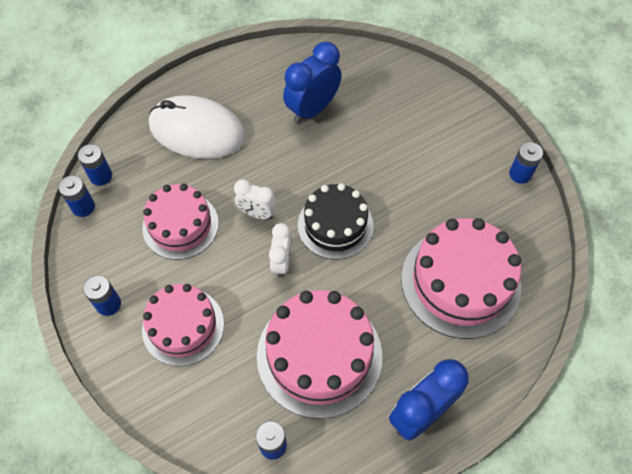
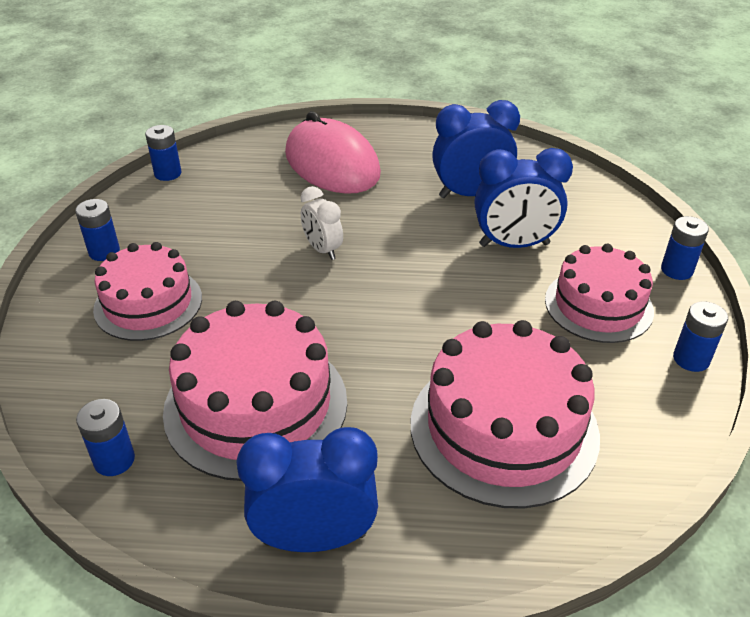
camera: 35 degrees right, 20 degrees down
blue battery [78,144,112,186] -> blue battery moved to [661,216,709,280]
pink cake [142,184,219,260] -> pink cake moved to [545,244,654,343]
white mouse [149,95,246,159] -> pink mouse [285,111,381,194]
white clock [269,223,292,278] -> none
black cake [298,183,374,260] -> none
none -> blue clock [475,148,573,248]

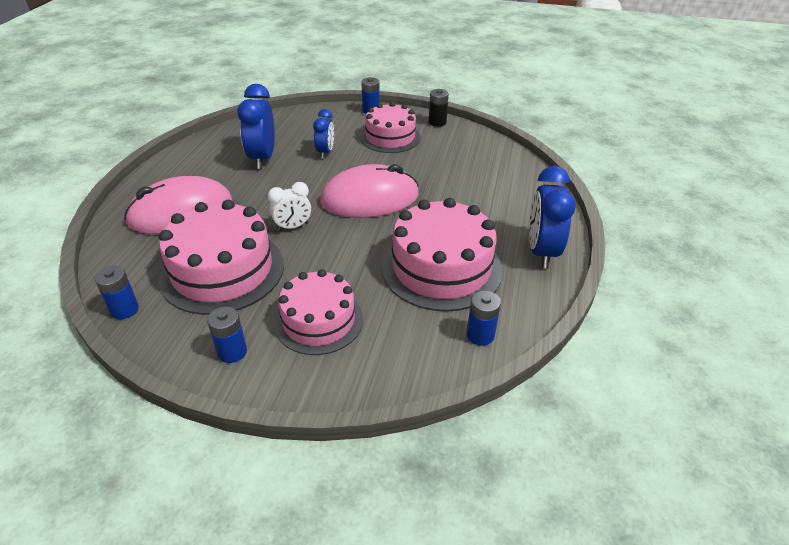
camera: 80 degrees left, 0 degrees up
pink cake [411,320,600,509] -> pink cake moved to [158,200,284,315]
blue clock [475,148,573,248] -> blue clock [313,109,334,159], size x0.60
blue battery [673,301,728,372] -> black battery [429,89,449,127]
none -> pink mouse [320,164,419,218]

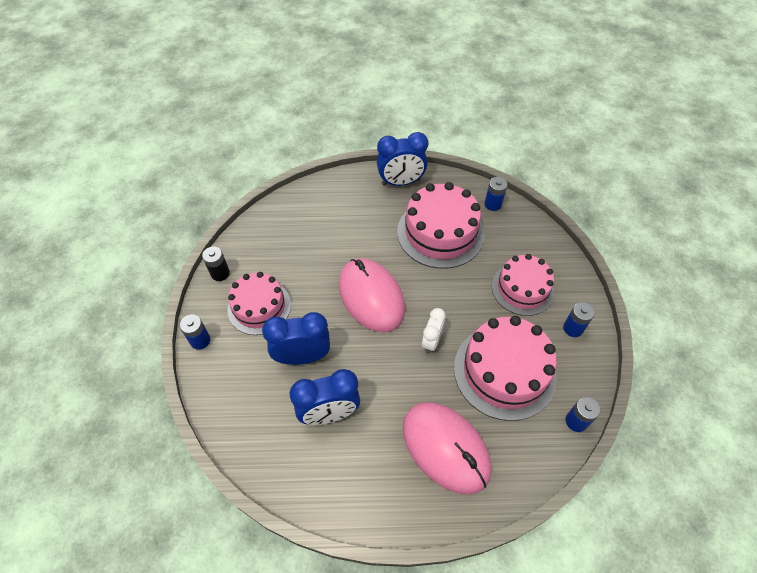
camera: 105 degrees left, 15 degrees up
white clock [268,182,311,231] -> white clock turned 60 degrees clockwise [422,308,446,353]
blue clock [313,109,334,159] -> blue clock [262,312,330,365], size x1.66

